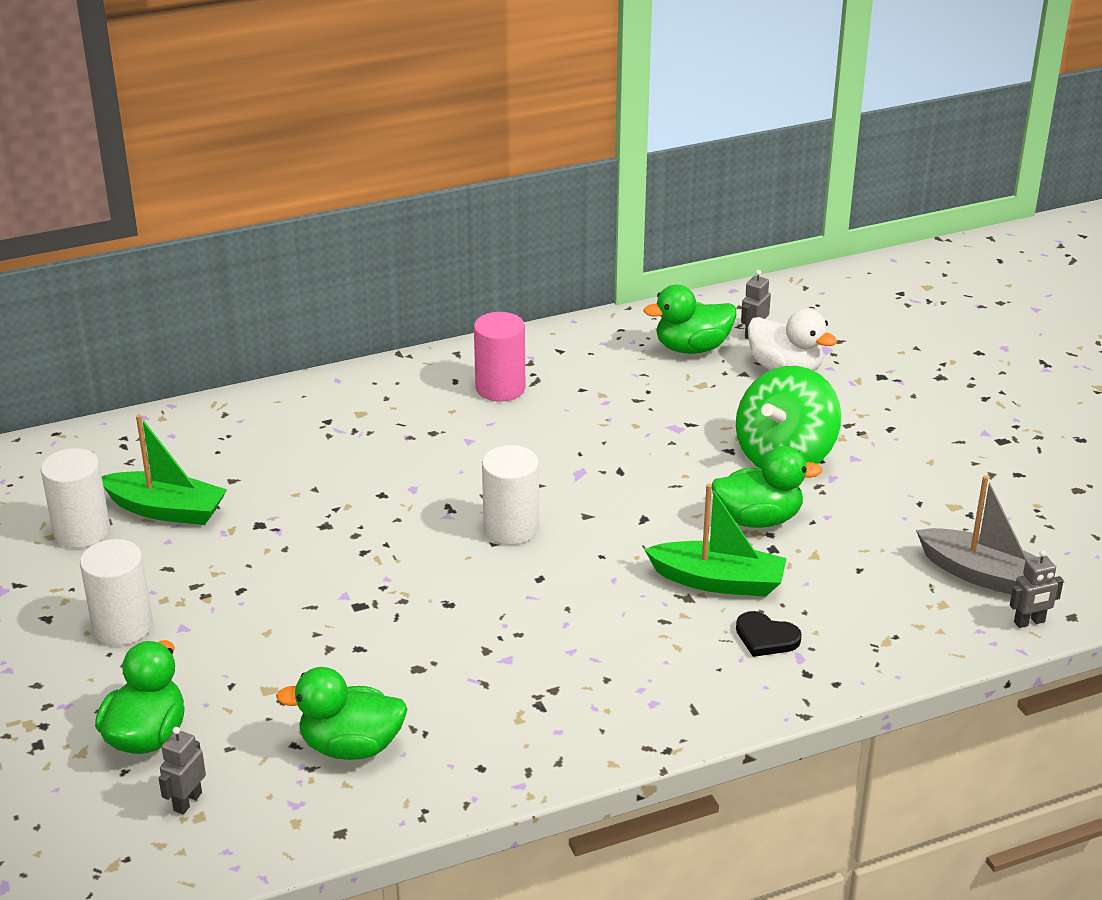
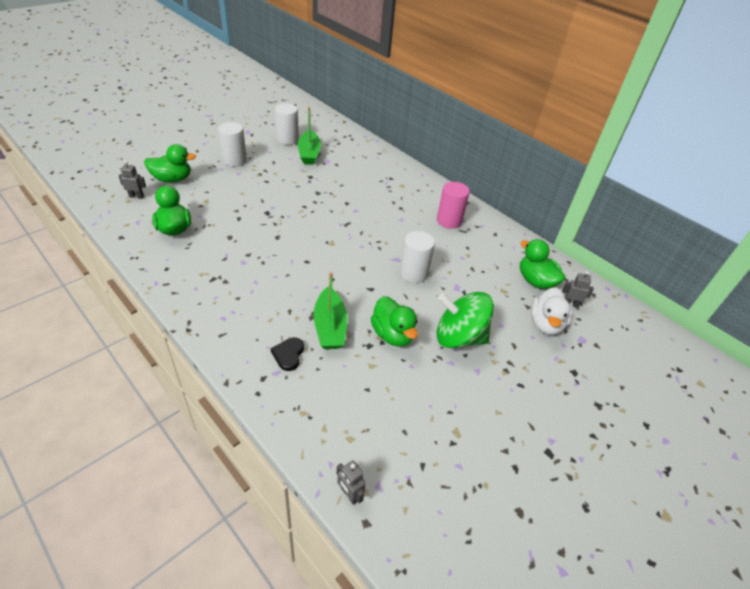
camera: 65 degrees right, 10 degrees up
white cylinder [482,445,539,545] -> white cylinder moved to [400,231,435,283]
grey boat [916,475,1056,595] -> none

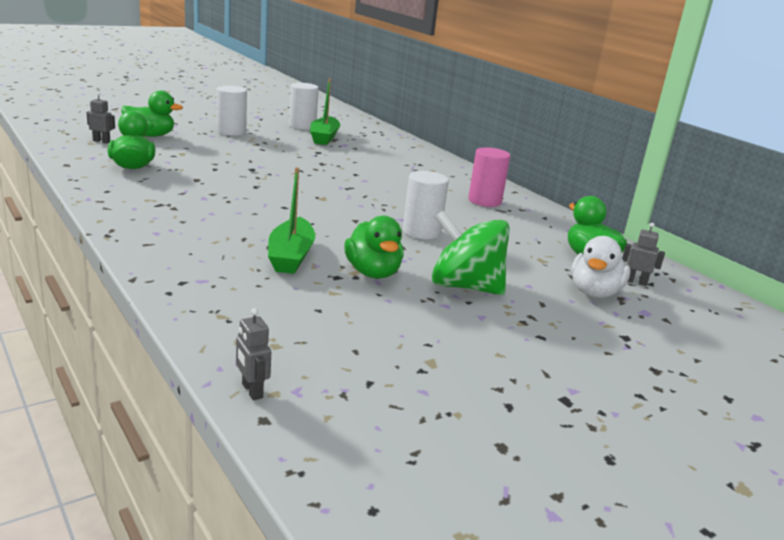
camera: 10 degrees right, 20 degrees down
black heart [271,337,304,371] -> none

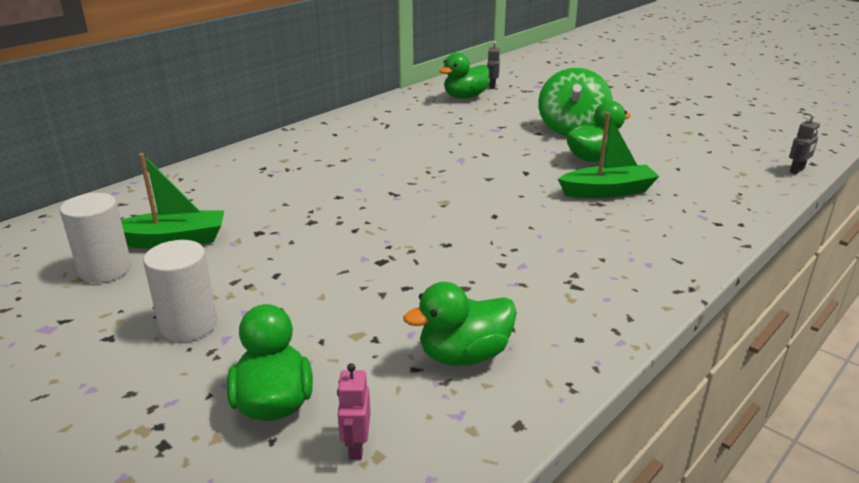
camera: 100 degrees left, 5 degrees up
grey robot [87,92,115,143] -> pink robot [337,363,370,460]
white cylinder [403,171,449,239] -> none
pink cylinder [468,147,510,207] -> none
white duck [571,236,631,298] -> none

